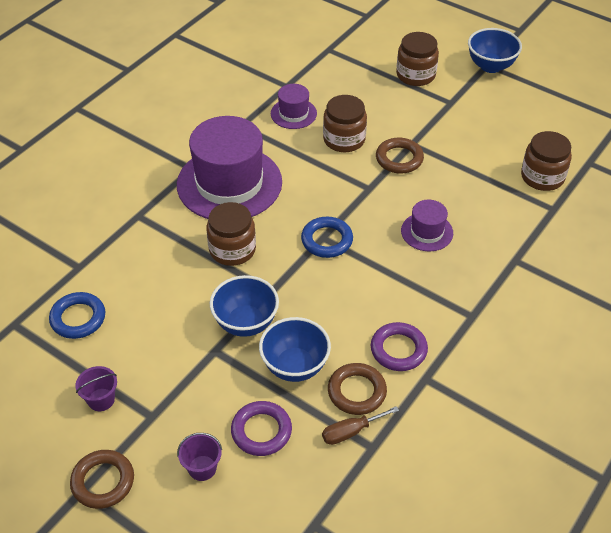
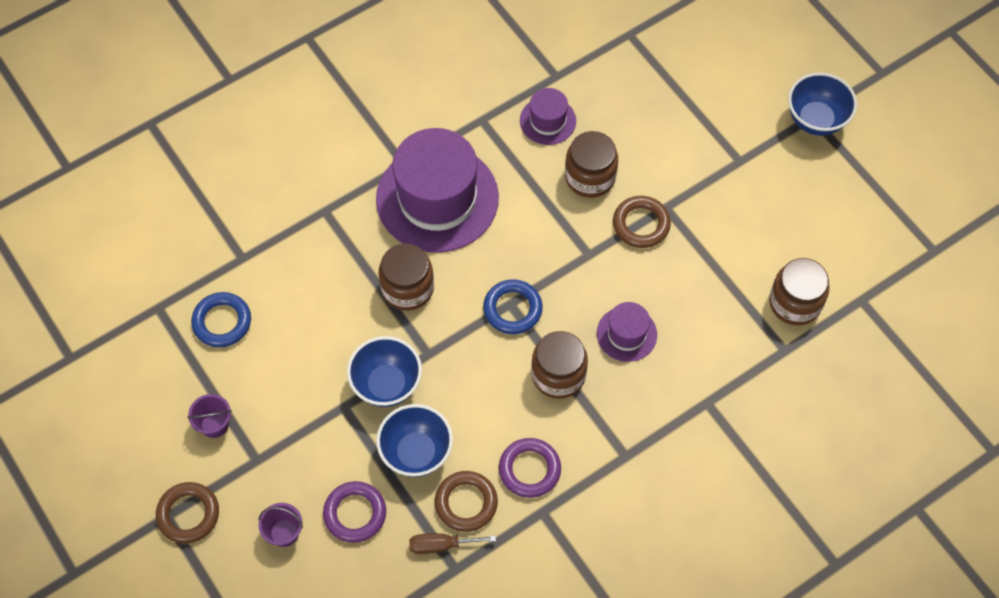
camera: 20 degrees right, 15 degrees up
brown jar [396,32,439,86] -> brown jar moved to [531,331,588,399]

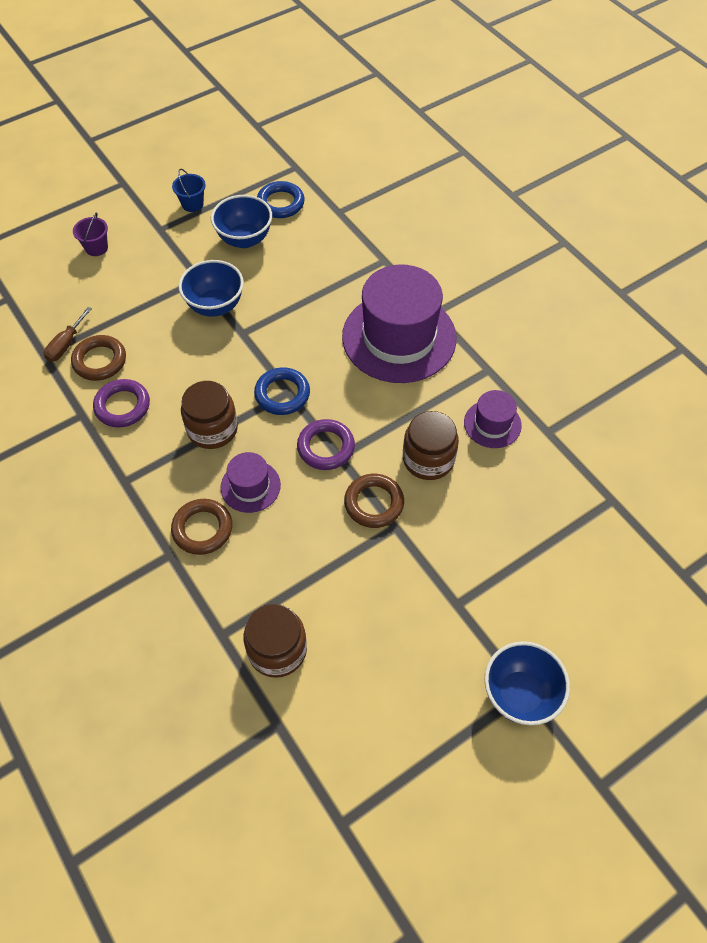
camera: 90 degrees right, 5 degrees down
brown ring [156,482,219,544] -> brown ring moved to [171,499,232,555]
purple bucket [188,394,232,438] -> blue bucket [172,169,206,212]
purple ring [323,481,386,543] -> purple ring moved to [297,419,355,470]
blue bowl [376,404,453,477] -> blue bowl moved to [211,195,272,248]
brown jar [378,243,434,311] -> none
brown screwdriver [409,533,496,554] -> brown screwdriver turned 150 degrees counterclockwise [44,307,92,362]

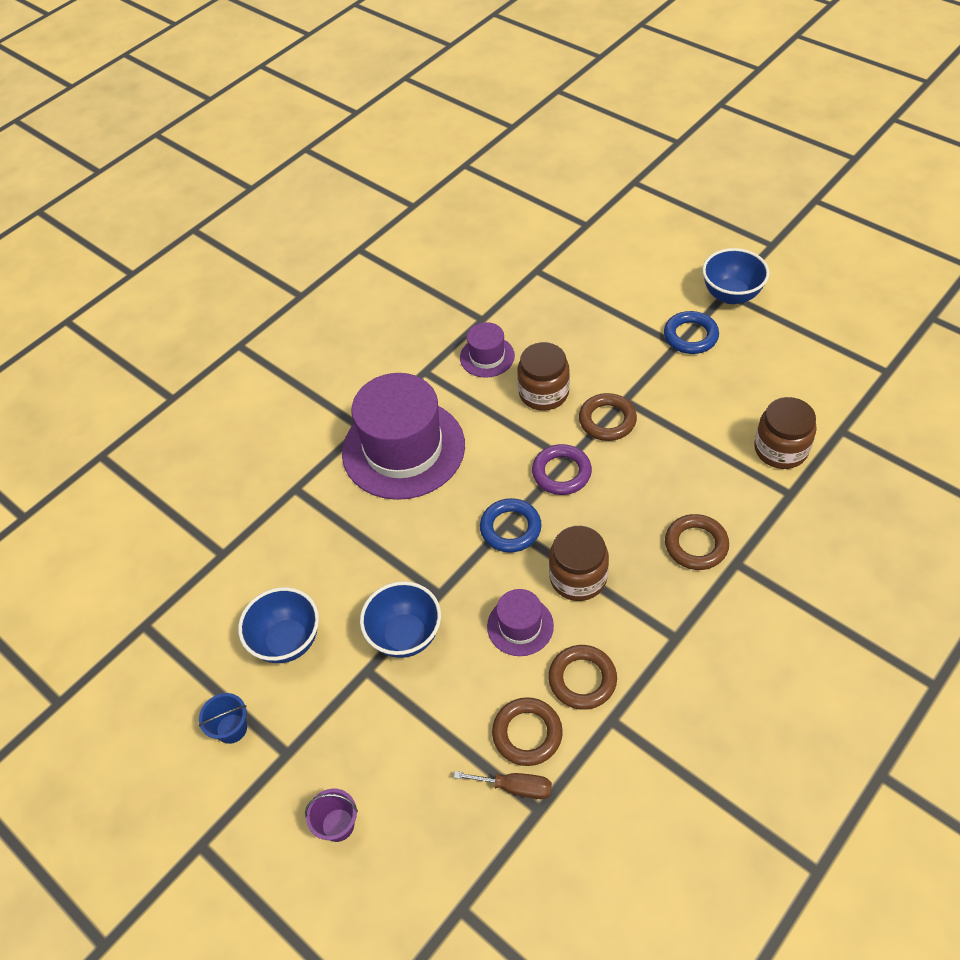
camera: 100 degrees left, 5 degrees down
purple ring [93,379,150,427] -> brown ring [548,645,617,710]
purple hat [220,452,281,513] -> purple hat moved to [487,589,554,656]
blue ring [257,181,305,218] -> blue ring moved to [664,311,719,354]

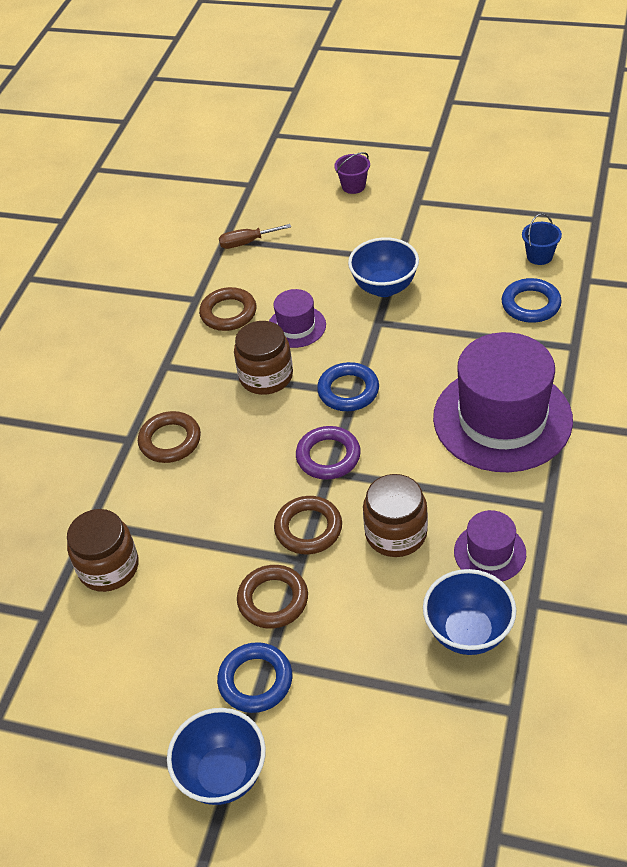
camera: 155 degrees right, 5 degrees down
blue bucket [199,693,247,744] -> blue bucket moved to [522,213,562,265]
blue bowl [238,587,319,663] -> blue bowl moved to [423,569,516,655]
brown ring [492,697,563,766] -> brown ring moved to [237,565,308,629]
none -> blue ring [502,278,562,323]

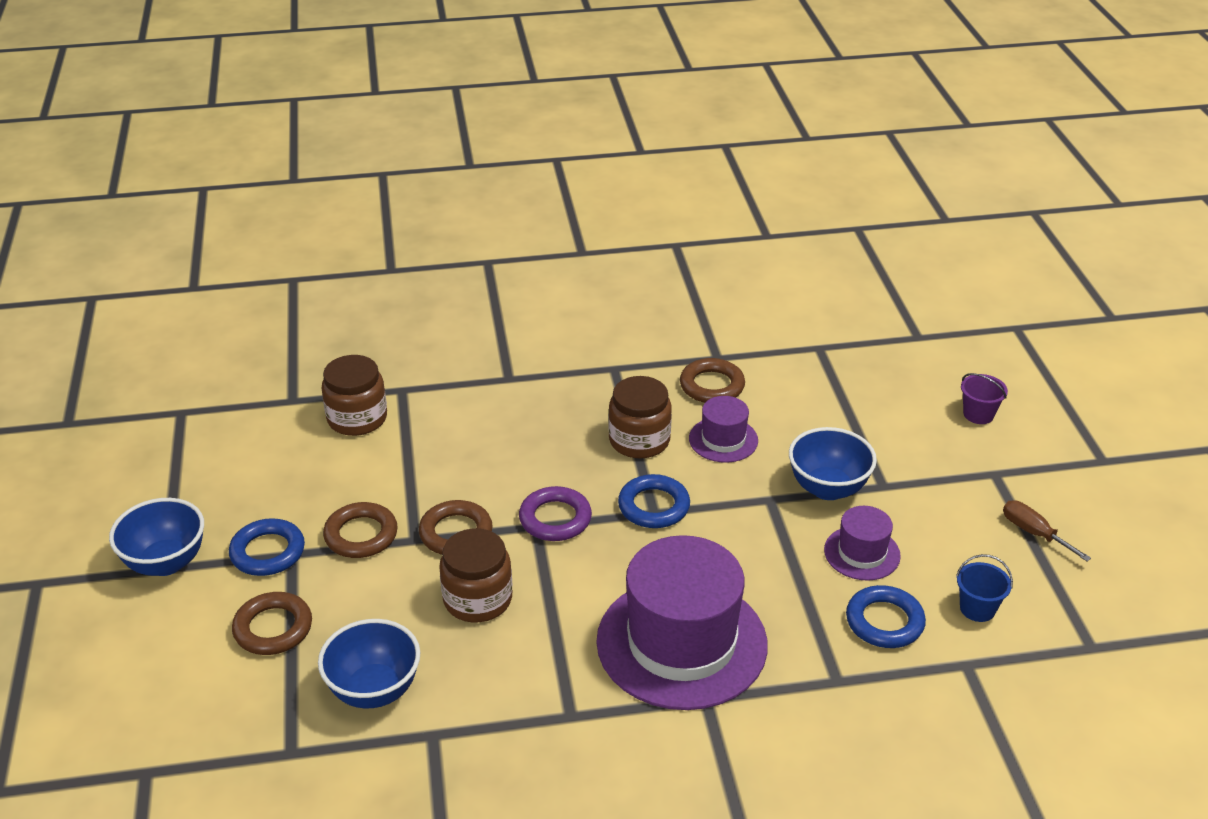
camera: 60 degrees right, 10 degrees down
brown ring [138,411,201,463] -> brown ring moved to [232,592,312,655]
brown screwdriver [219,224,291,249] -> brown screwdriver moved to [1003,500,1091,561]
purple hat [454,510,526,582] -> purple hat moved to [824,506,901,580]

